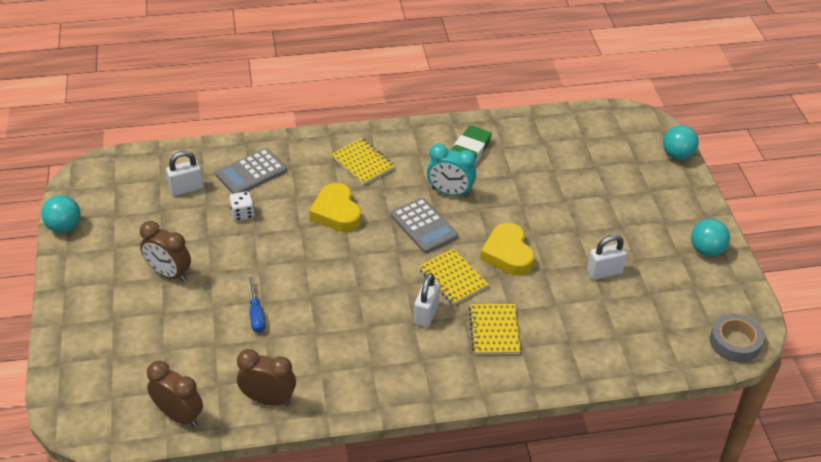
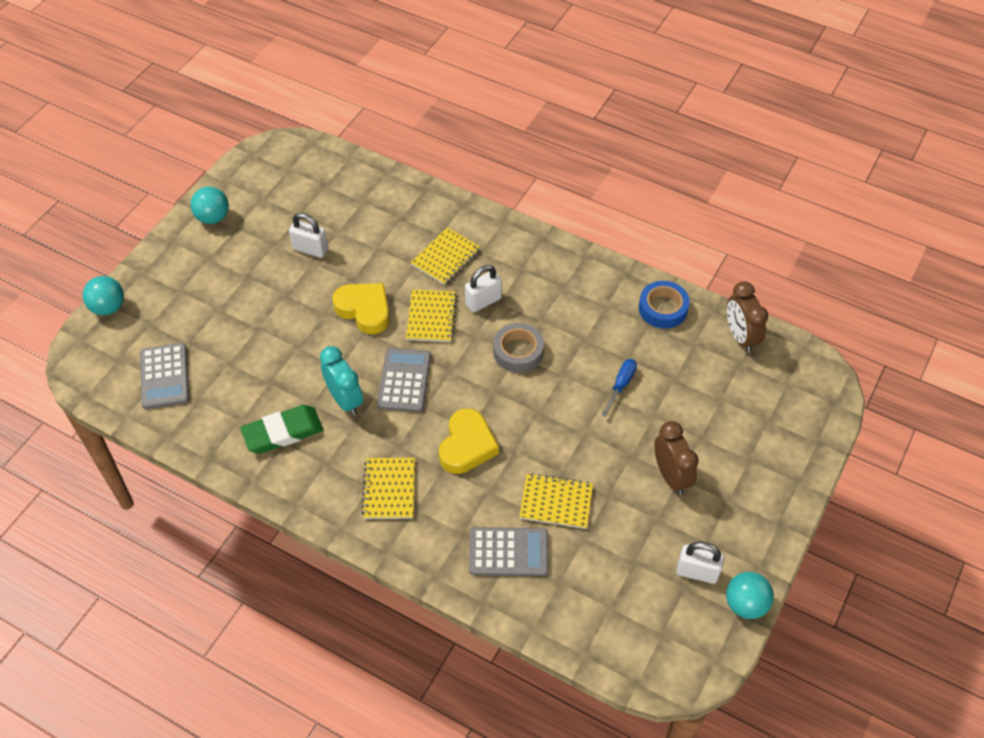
camera: 140 degrees left, 10 degrees up
white padlock [166,151,204,196] -> white padlock moved to [676,542,724,584]
white dice [229,191,255,221] -> yellow notebook [519,473,593,529]
brown clock [237,349,296,406] -> blue tape [639,281,690,329]
yellow heart [480,223,535,276] -> yellow heart turned 75 degrees counterclockwise [332,283,390,334]
grey tape [709,313,764,363] -> grey tape moved to [493,323,544,373]
none -> grey calculator [140,343,189,409]

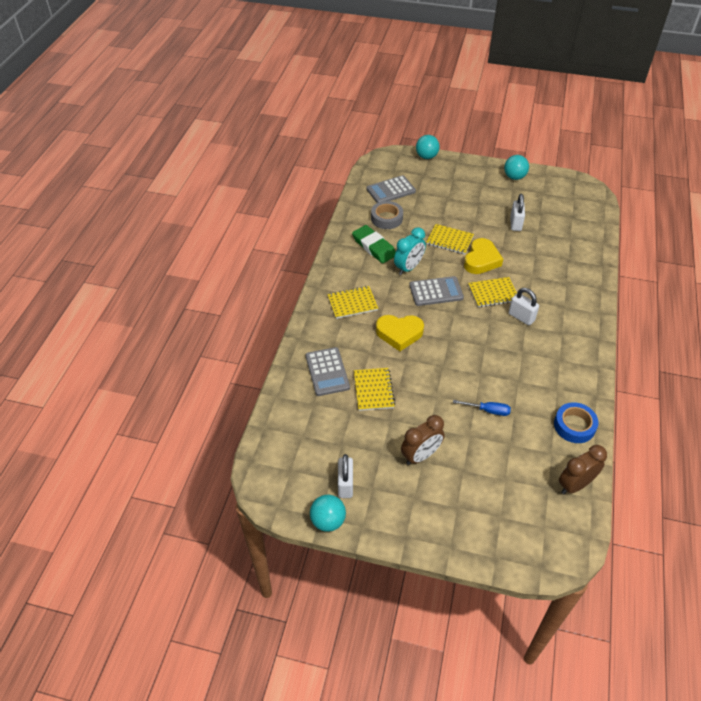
camera: 75 degrees right, 5 degrees down
yellow notebook [411,227,480,285] -> yellow notebook moved to [426,224,474,254]
grey tape [493,323,544,373] -> grey tape moved to [371,201,403,229]

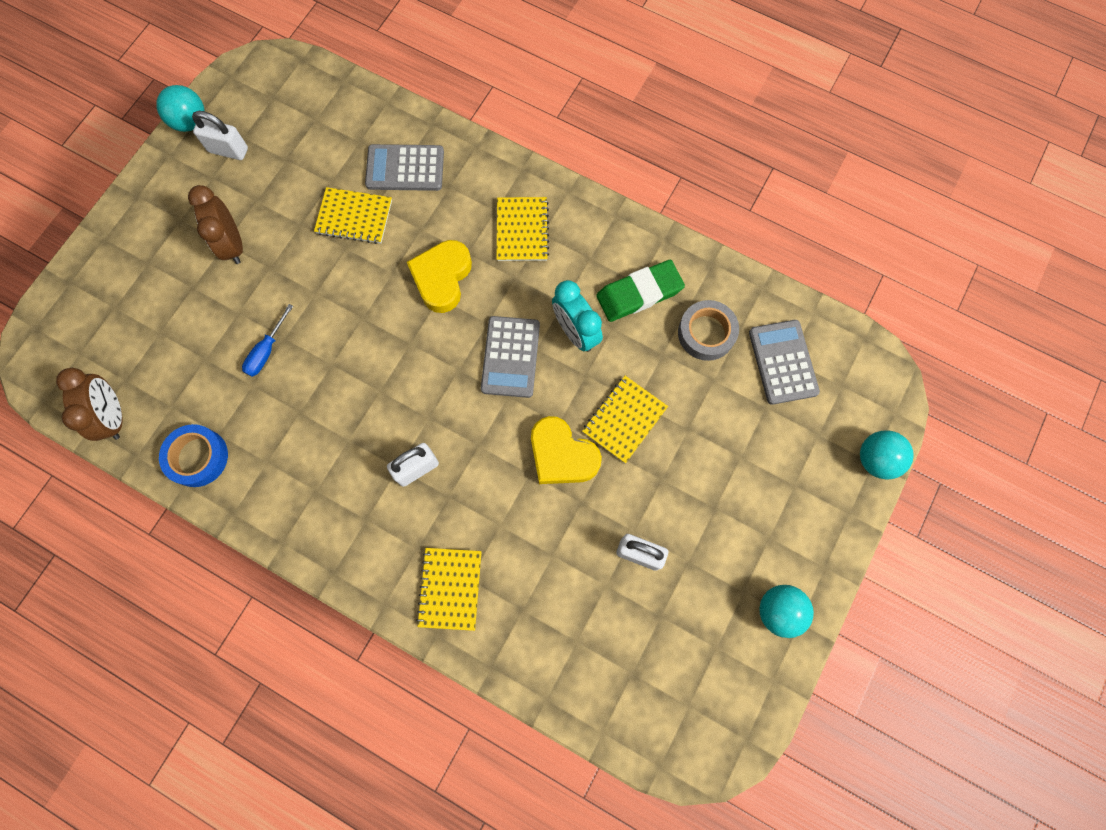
camera: 105 degrees right, 25 degrees up
yellow notebook [468,277,517,307] -> yellow notebook moved to [416,548,482,631]

